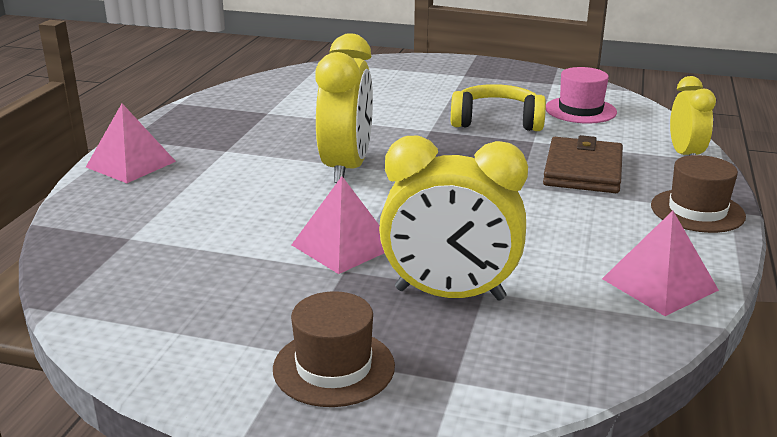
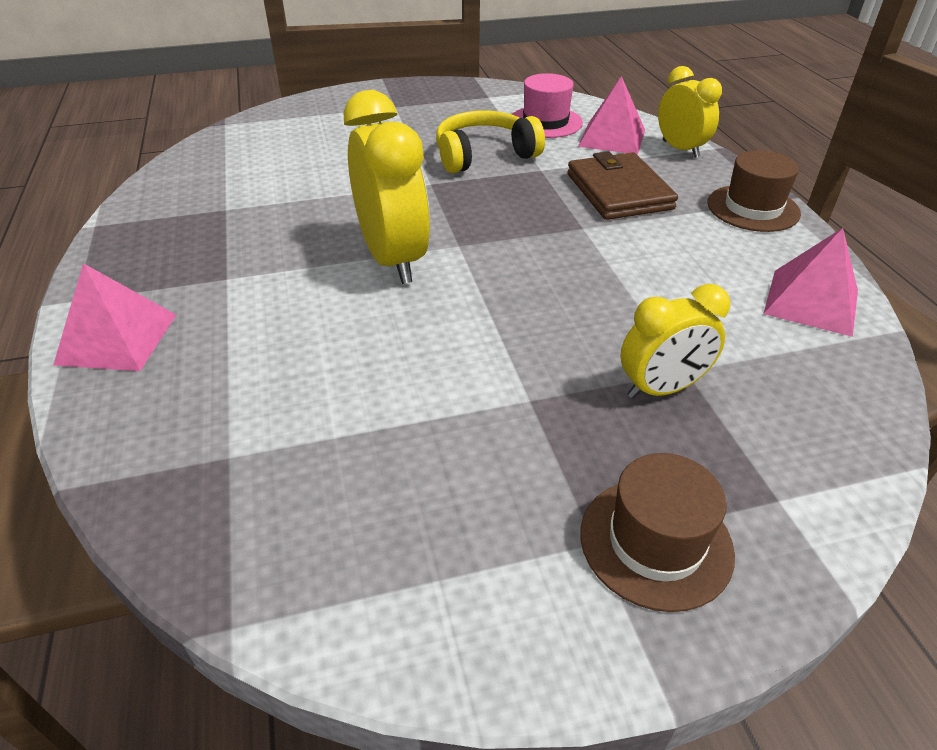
camera: 30 degrees left, 15 degrees up
pink pyramid [292,176,384,274] -> pink pyramid moved to [578,76,645,155]
yellow clock [379,136,528,301] -> yellow clock [620,284,731,399], size x0.61

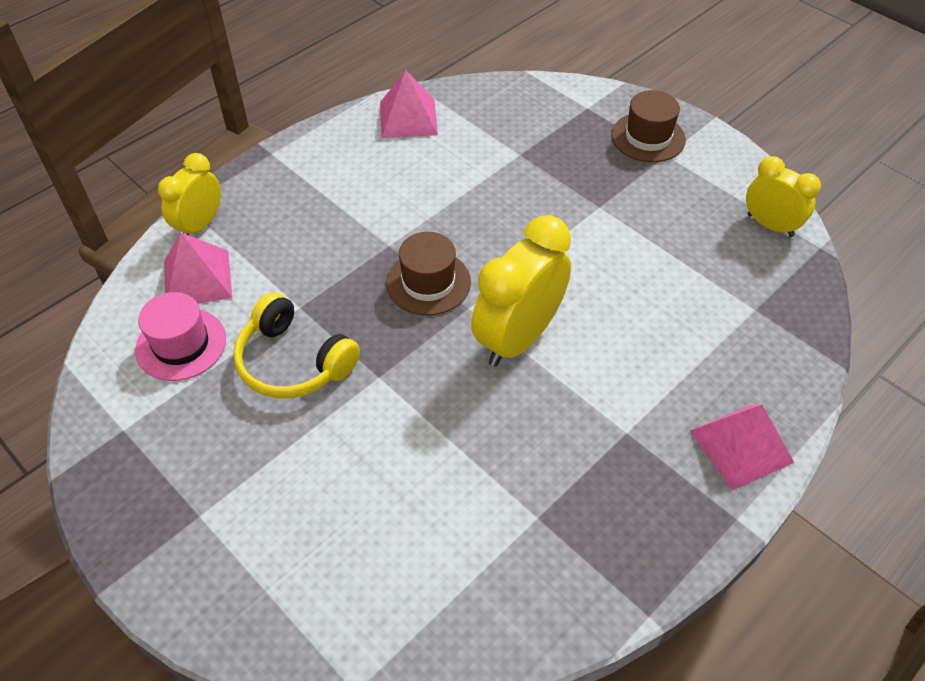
camera: 120 degrees left, 10 degrees up
brown wallet [567,151,678,220] -> none
yellow clock [620,284,731,399] -> yellow clock moved to [746,156,821,237]
brown hat [708,150,801,232] -> brown hat moved to [386,232,471,316]

